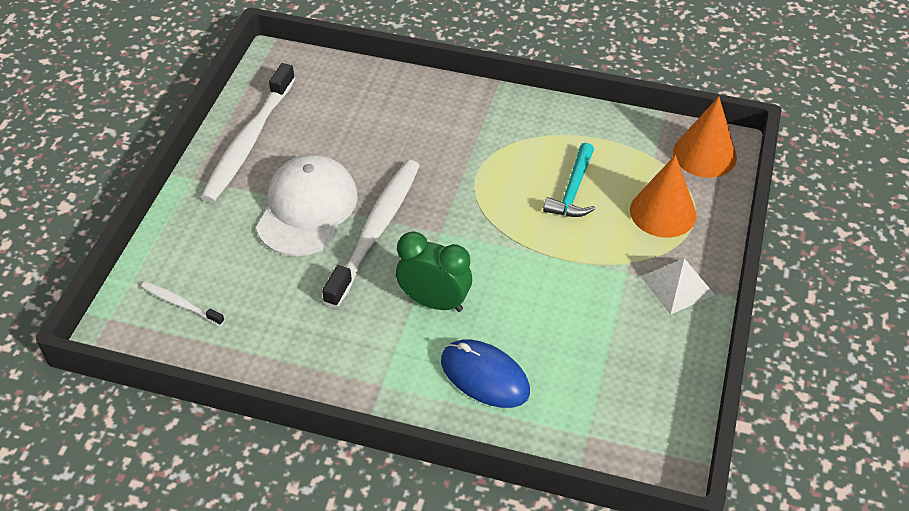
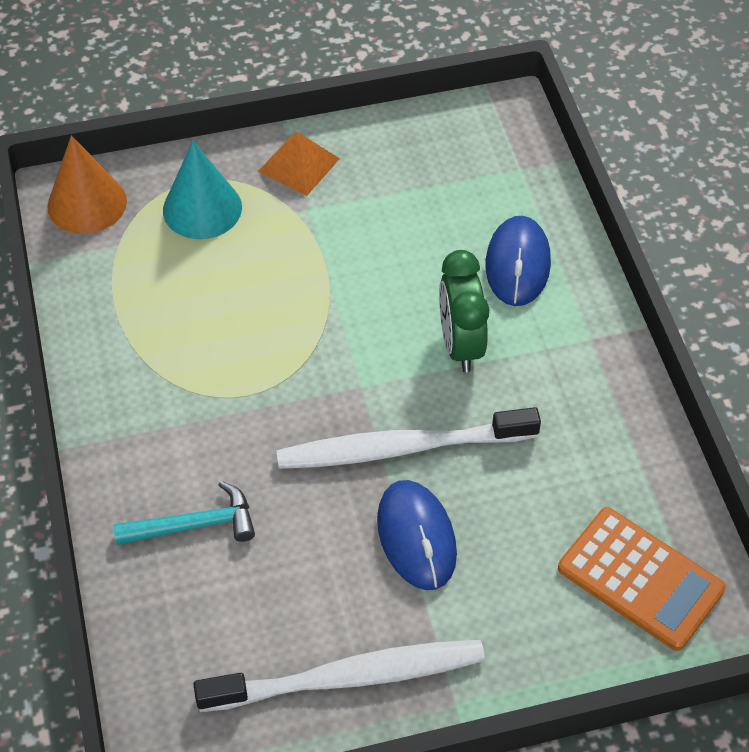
camera: 120 degrees left, 5 degrees up
white toothbrush [141,281,225,326] -> orange calculator [558,507,726,651]
white cap [256,154,358,256] -> blue mouse [377,480,457,590]
turquoise hammer [543,143,595,217] -> turquoise hammer moved to [113,481,255,545]
orange cone [630,155,696,238] -> turquoise cone [163,141,242,239]
white pyramid [641,258,715,315] -> orange pyramid [258,132,340,196]

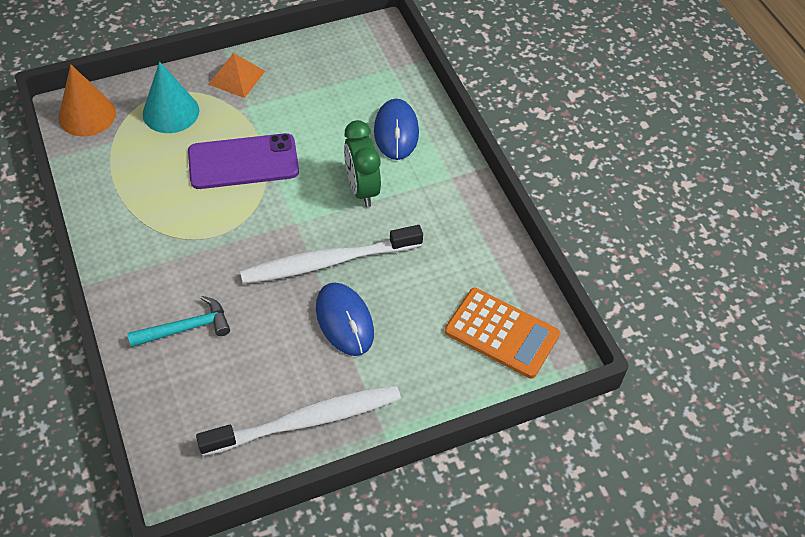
camera: 10 degrees left, 0 degrees up
none -> purple phone [188,133,299,189]

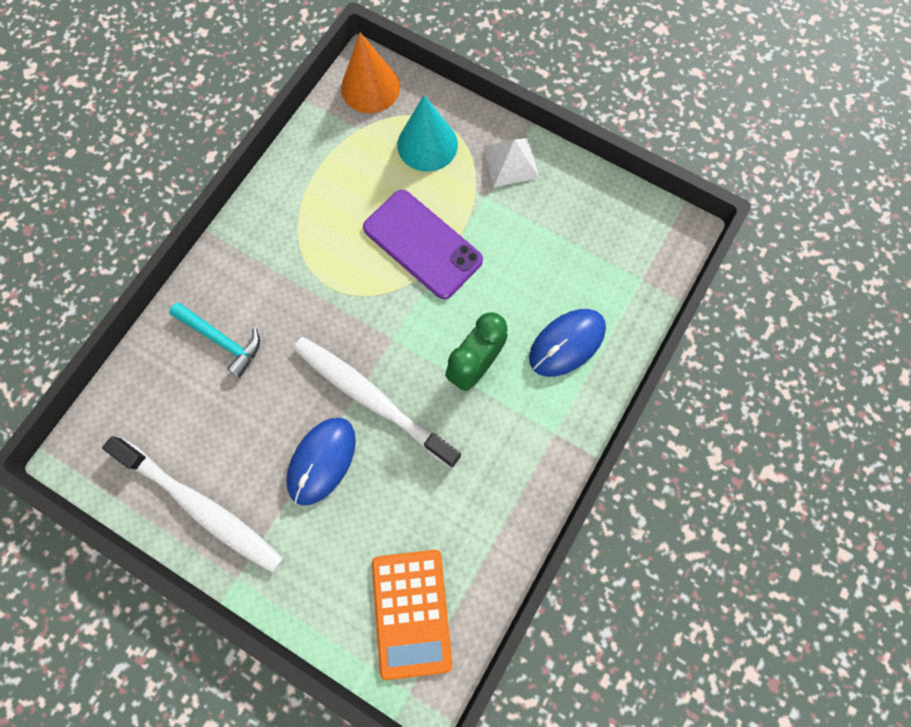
camera: 55 degrees right, 20 degrees up
orange pyramid [208,53,265,98] -> white pyramid [483,138,539,187]

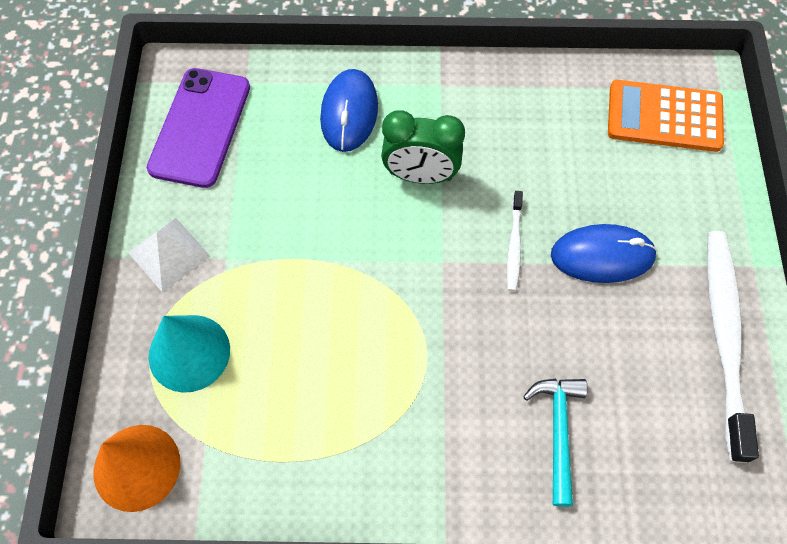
camera: 120 degrees left, 10 degrees down
white toothbrush [293,337,461,468] -> white toothbrush [507,191,523,291], size x0.47
purple phone [363,190,483,299] -> purple phone moved to [147,68,250,188]
orange calculator [372,550,452,680] -> orange calculator turned 135 degrees counterclockwise [608,80,724,152]
blue mouse [529,309,606,377] -> blue mouse turned 75 degrees clockwise [320,69,378,152]

